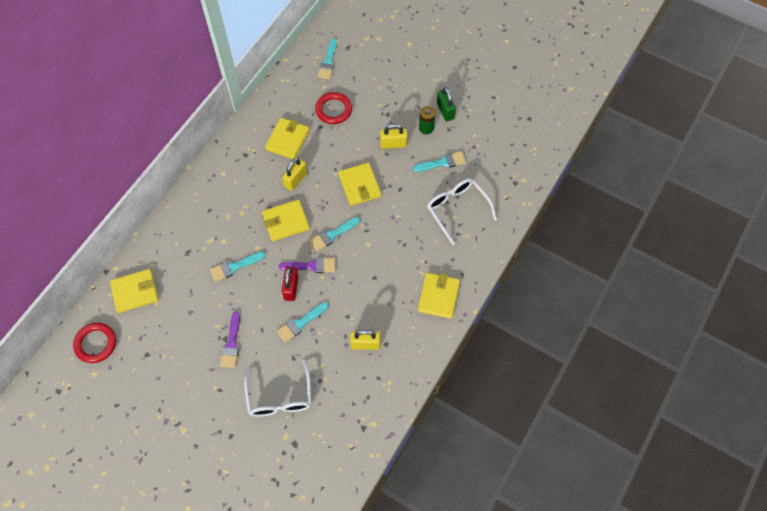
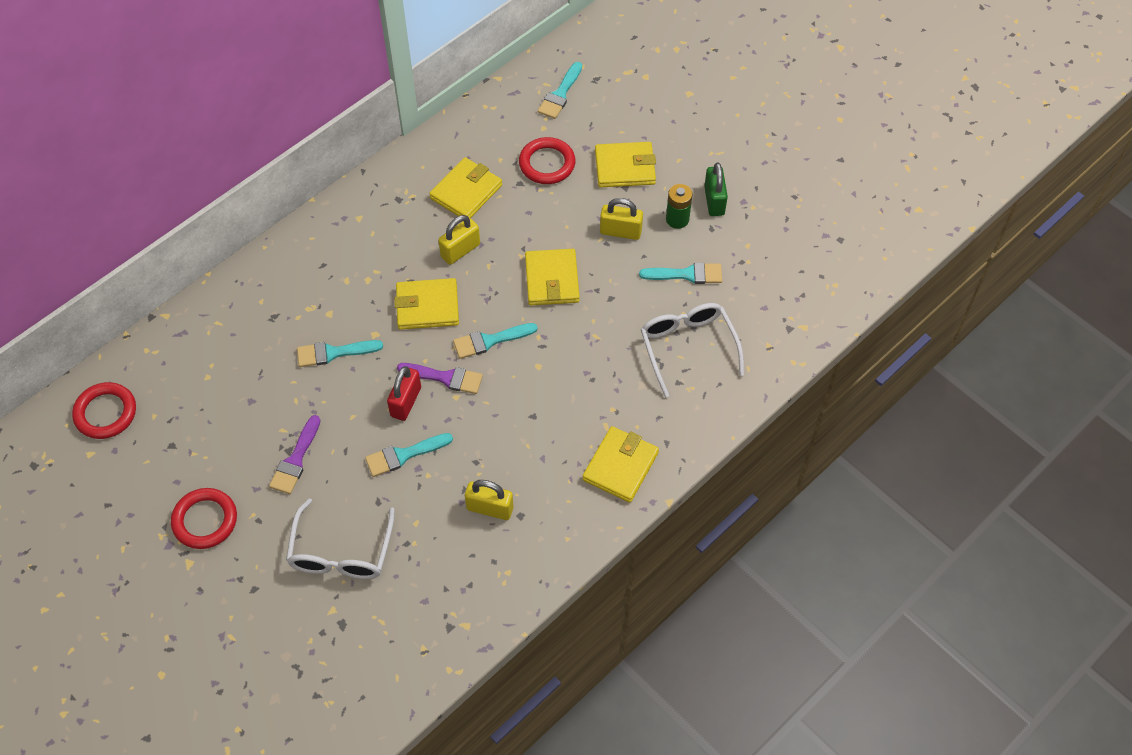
camera: 15 degrees right, 5 degrees down
yellow wallet [110,269,159,313] -> yellow wallet moved to [595,142,656,187]
none -> red ring [171,488,237,549]

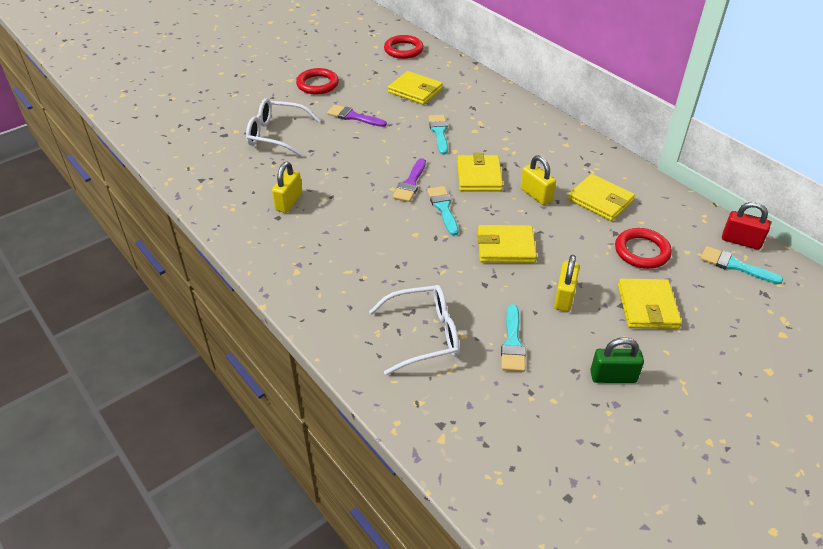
camera: 95 degrees right, 15 degrees down
turquoise brush [365,433,453,477] -> none
red padlock [387,366,421,421] -> red padlock moved to [722,202,771,250]
yellow wallet [582,426,659,503] -> yellow wallet moved to [388,71,443,105]
green battery [666,184,692,229] -> none

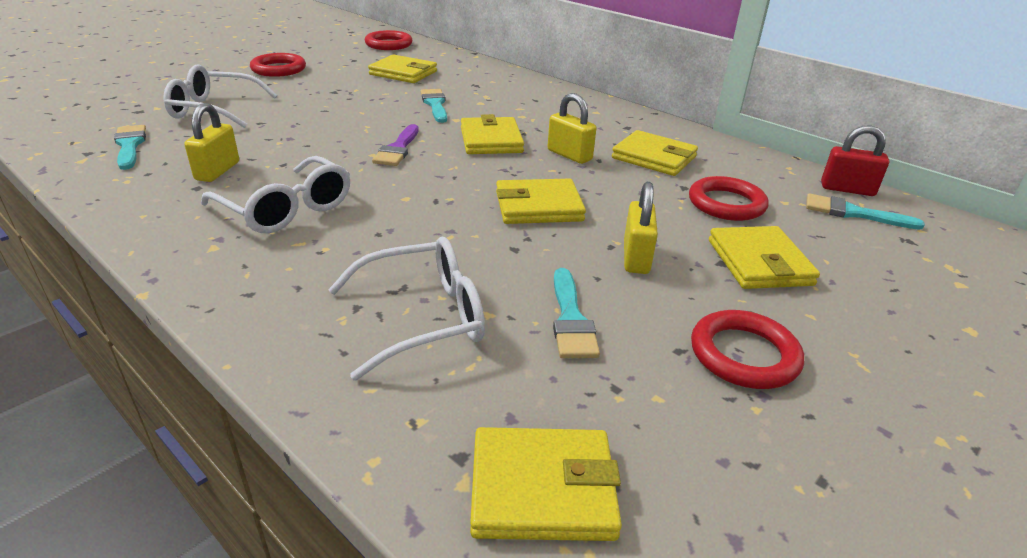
camera: 10 degrees left, 10 degrees down
purple brush [327,105,387,127] -> none
turquoise brush [427,186,458,236] -> turquoise brush moved to [114,125,146,170]
green padlock [590,337,644,383] -> red ring [691,310,804,389]
none -> white glasses [201,156,350,233]
none -> yellow wallet [470,427,622,541]

